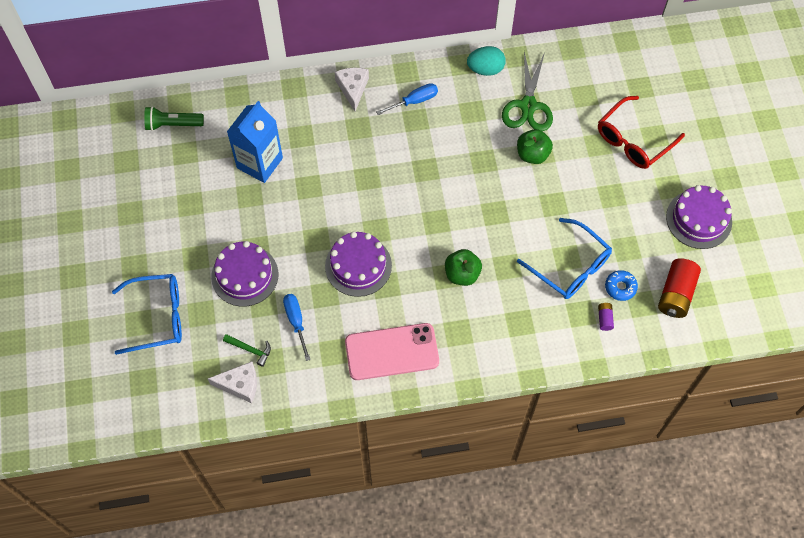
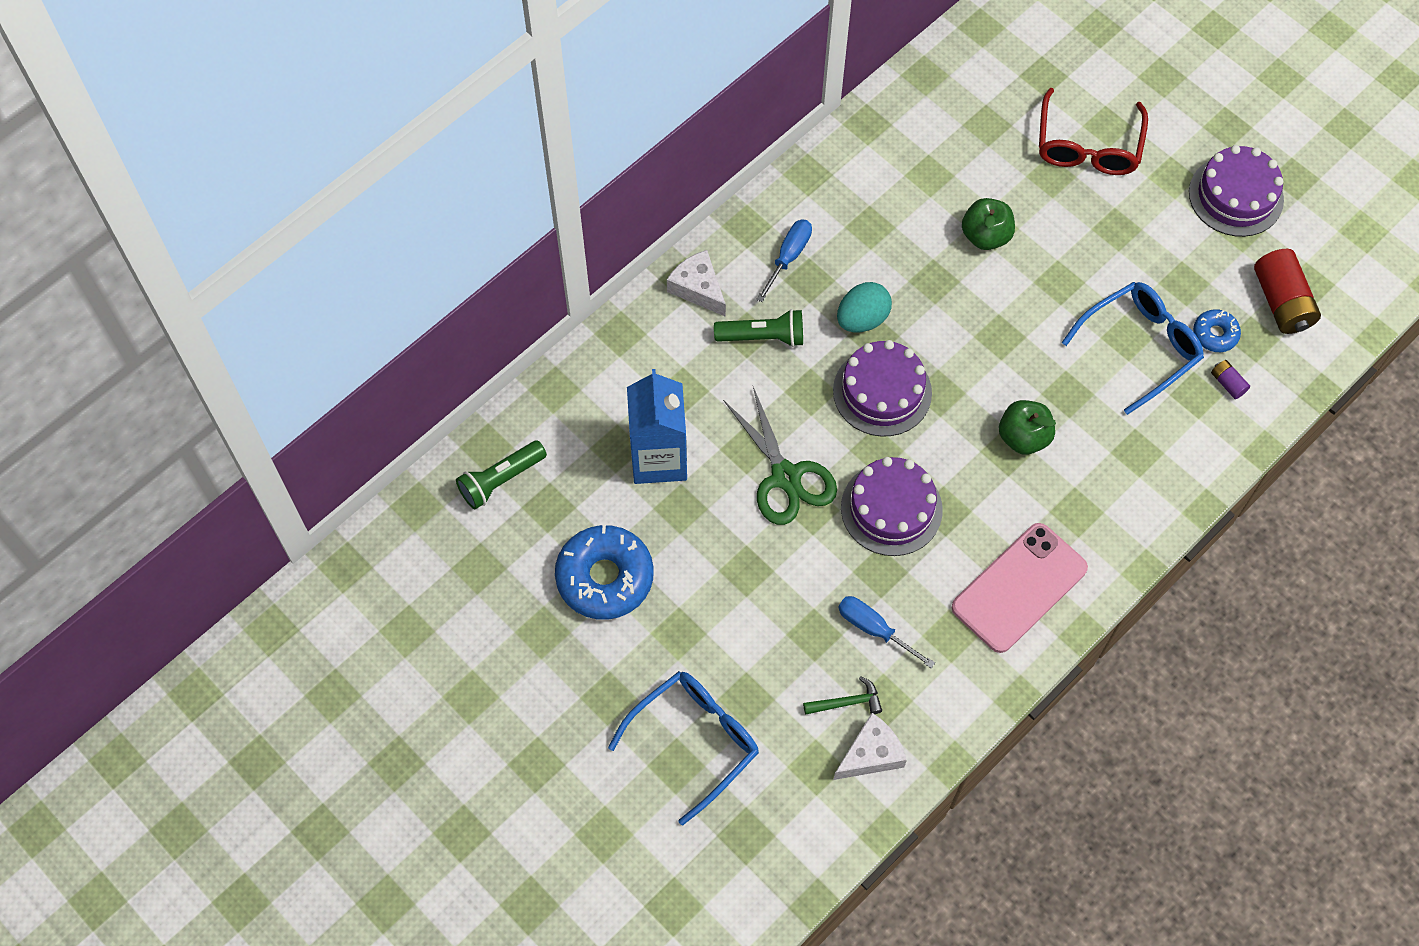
camera: 35 degrees left, 0 degrees up
purple cake [211,241,279,307] -> purple cake moved to [833,340,932,437]
turquoise egg [467,46,506,76] -> turquoise egg moved to [837,282,892,332]
green scissors [502,52,553,131] -> green scissors moved to [723,387,837,525]
blue glasses [517,218,612,299] -> blue glasses turned 45 degrees counterclockwise [1062,282,1204,415]
none -> blue donut [555,525,654,620]
none -> green flashlight [714,309,803,347]

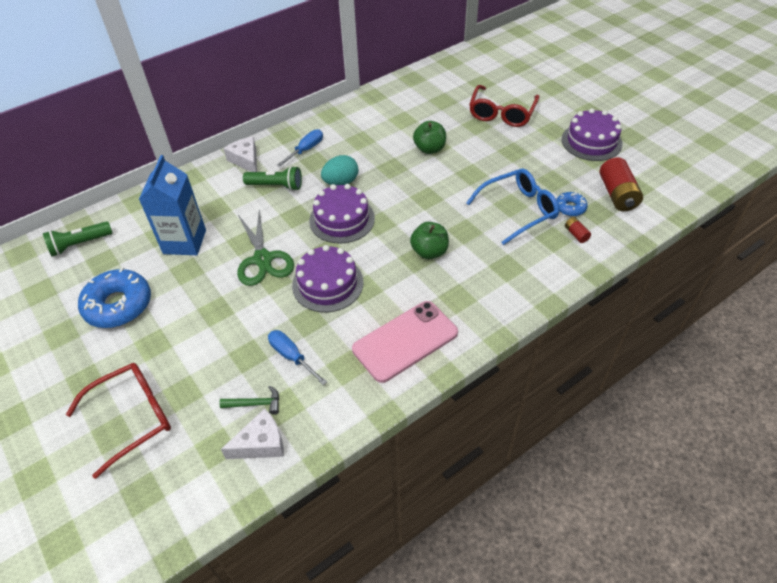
camera: 10 degrees right, 15 degrees down
blue glasses [608,671,759,825] -> red glasses [66,363,171,479]
purple battery [1211,360,1250,399] -> red battery [565,217,591,243]

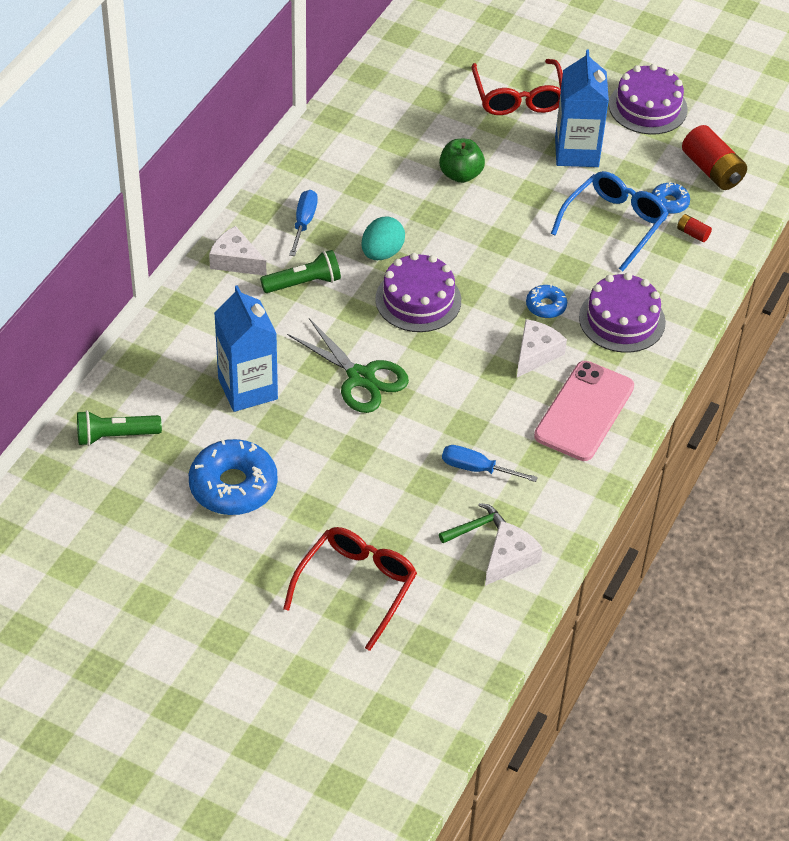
camera: 30 degrees left, 0 degrees up
green flashlight [43,221,112,256] -> green flashlight turned 45 degrees clockwise [77,410,162,446]
purple cake [292,245,364,312] -> purple cake moved to [579,273,666,353]
green apple [410,222,449,259] -> blue donut [526,284,567,318]
none -> white cheese [517,319,567,377]
none -> blue carton [555,50,609,167]

